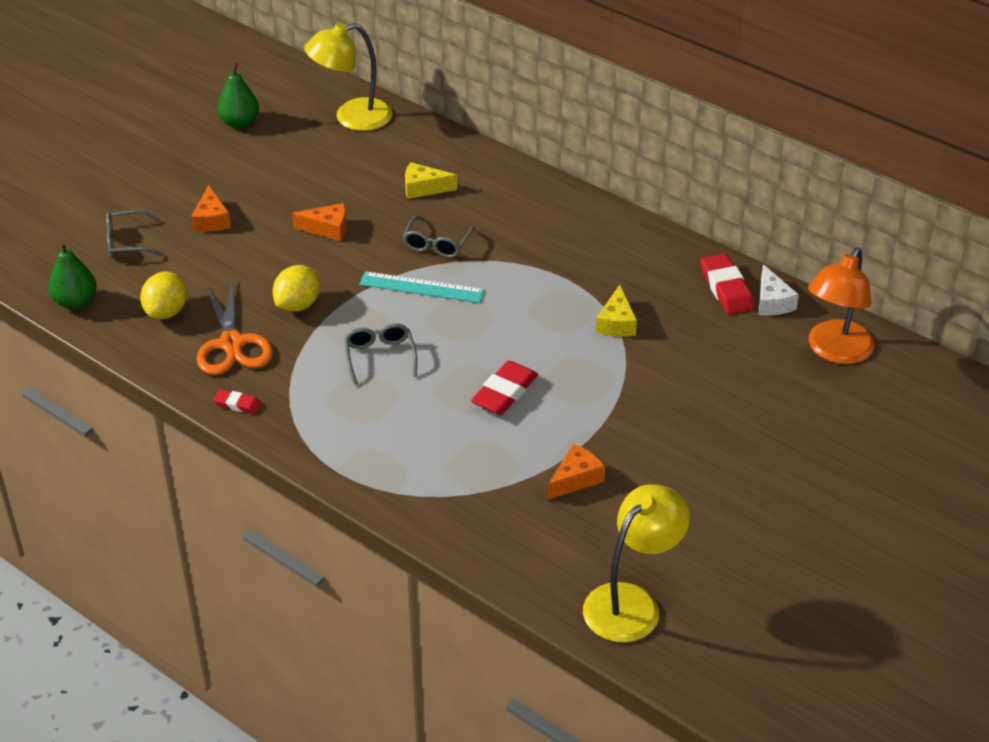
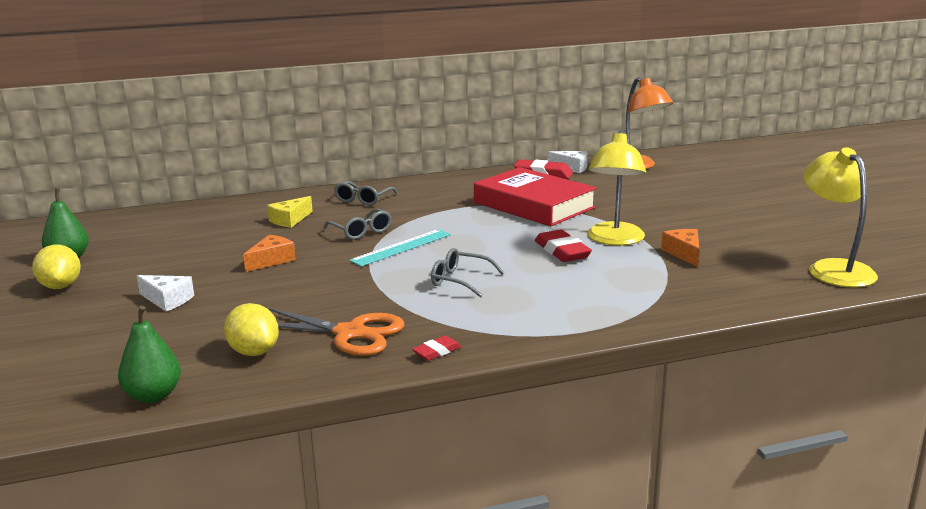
camera: 55 degrees left, 20 degrees down
grey glasses [106,210,164,258] -> grey glasses moved to [334,181,398,206]
orange cheese [191,185,231,232] -> white cheese [137,275,194,311]
yellow lemon [273,265,320,312] -> yellow lemon moved to [32,244,81,289]
yellow lamp [304,23,393,131] -> yellow lamp moved to [587,130,646,246]
yellow cheese [596,285,637,337] -> red book [474,167,597,226]

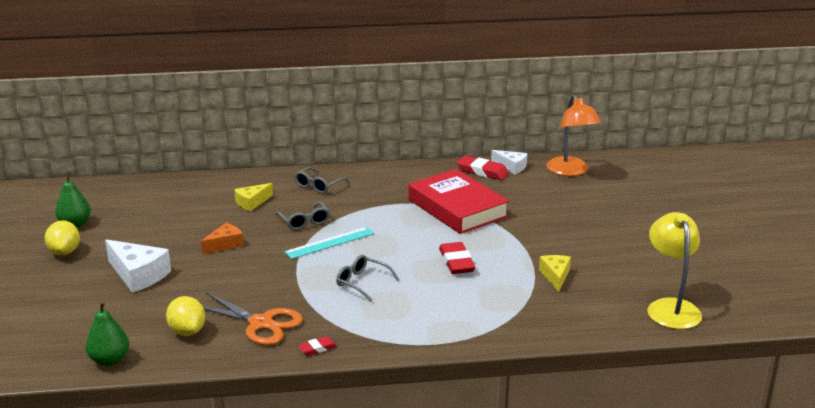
camera: 10 degrees right, 5 degrees up
white cheese [137,275,194,311] -> white cheese [105,239,171,293], size x1.61
yellow lamp [587,130,646,246] -> none
orange cheese [661,229,700,267] -> yellow cheese [539,255,571,292]

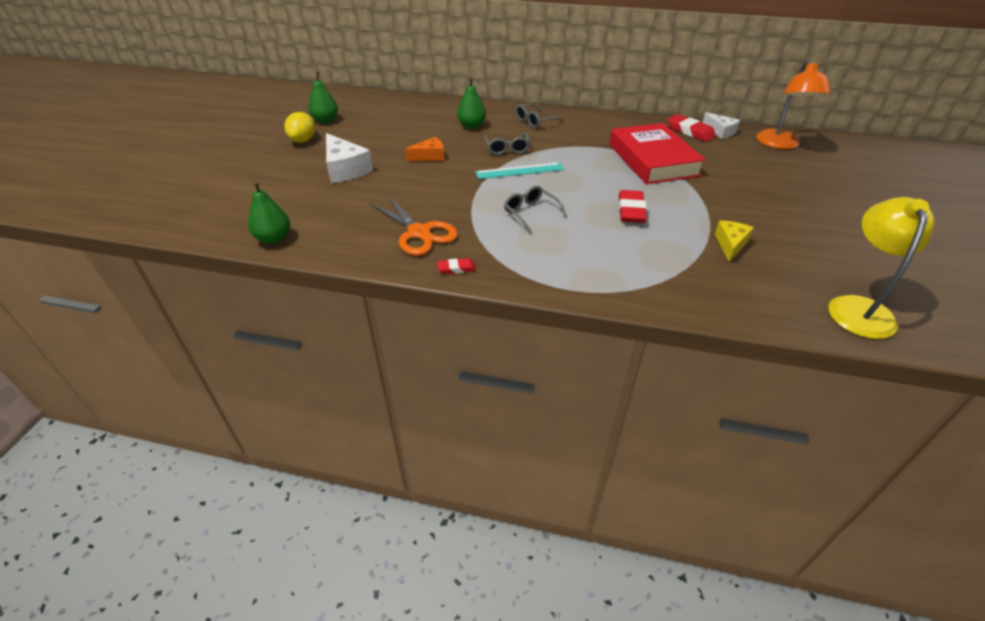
camera: 20 degrees right, 15 degrees up
yellow lemon [166,296,205,336] -> none
yellow cheese [234,183,273,211] -> green pear [457,77,486,129]

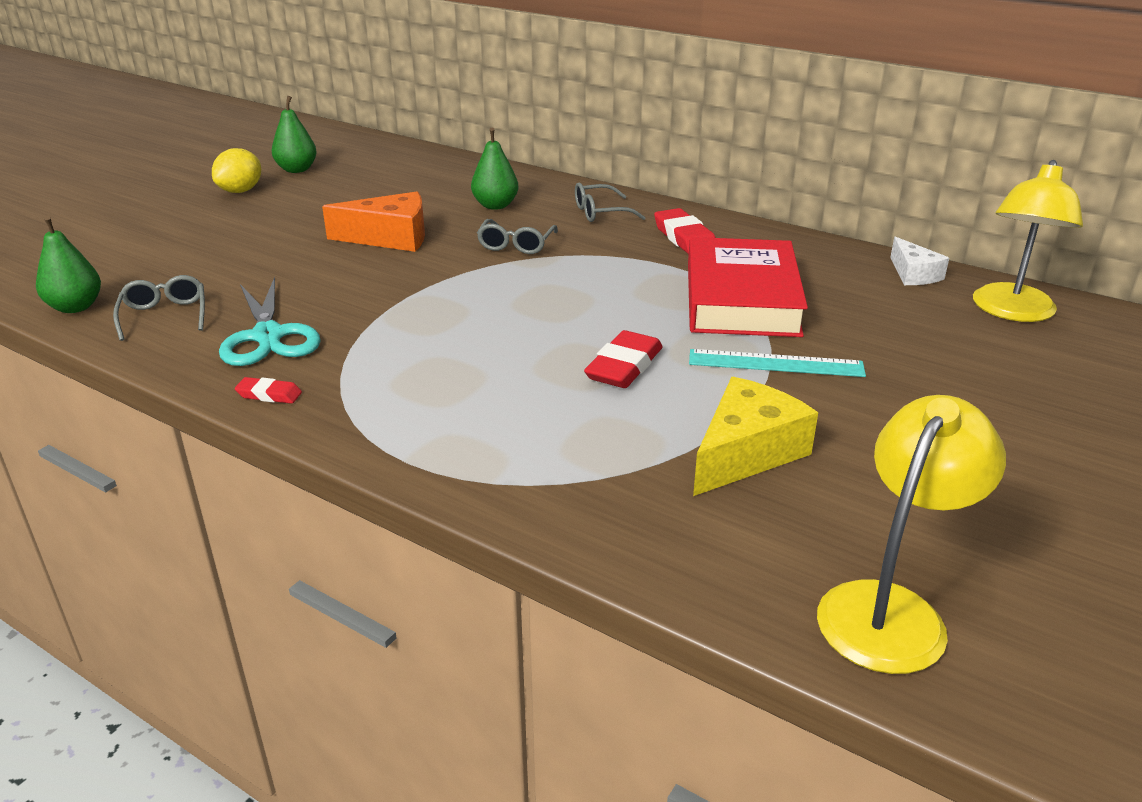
camera: 20 degrees right, 10 degrees down
white cheese [326,133,373,183] -> none
orange scissors [369,195,458,256] -> turquoise scissors [219,277,321,366]
orange cheese [405,137,444,161] -> orange cheese [322,192,425,252], size x1.61
turquoise ruler [475,162,564,179] -> turquoise ruler moved to [689,349,866,377]
grey glasses [504,186,567,233] -> grey glasses moved to [113,275,205,341]
red eraser [668,114,716,142] -> red eraser moved to [654,208,716,254]
yellow cheese [715,221,754,262] -> yellow cheese [693,377,818,496], size x1.61
orange lamp [756,60,831,149] -> yellow lamp [973,160,1083,322]

